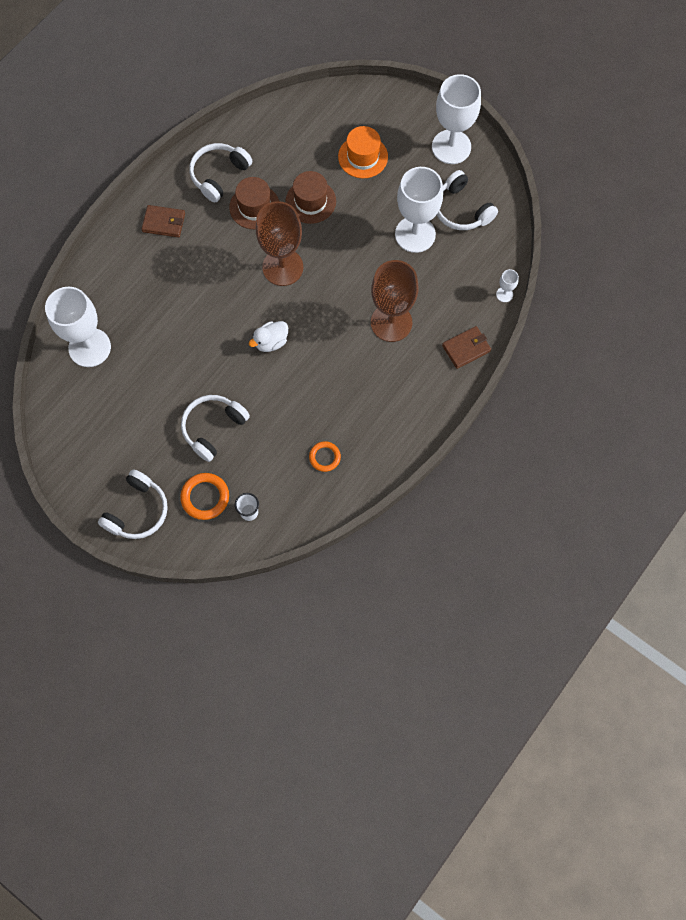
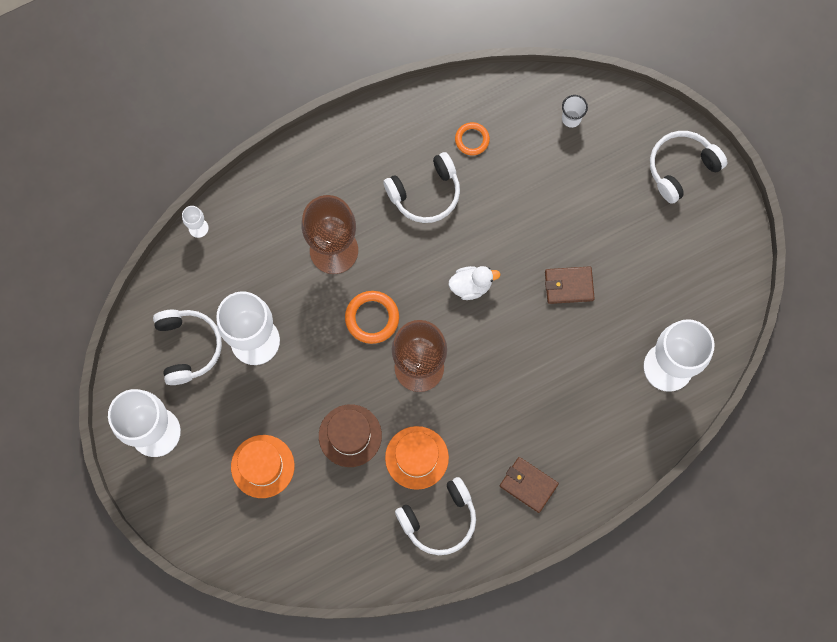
camera: 155 degrees left, 5 degrees up
orange ring [180,473,229,520] -> orange ring moved to [345,291,399,344]
white headphones [181,395,250,462] -> white headphones moved to [383,152,460,223]
brown hat [229,177,279,229] -> orange hat [385,426,449,490]
brown wallet [442,326,491,369] -> brown wallet moved to [545,266,595,304]

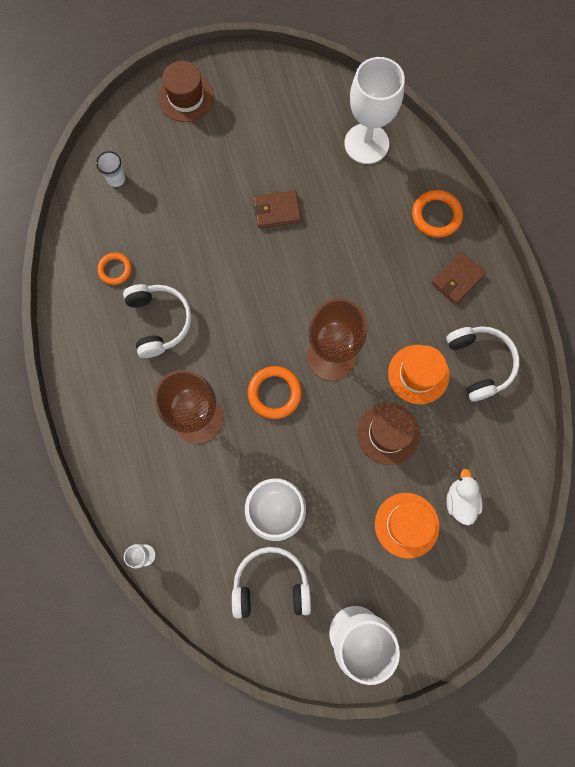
camera: 80 degrees left, 0 degrees up
white duck [449,266,500,300] -> white duck moved to [446,469,483,525]
brown wallet [545,266,595,304] -> brown wallet turned 75 degrees clockwise [253,191,301,228]
white headphones [650,131,727,204] -> brown hat [158,61,214,122]
none -> orange ring [412,190,463,238]

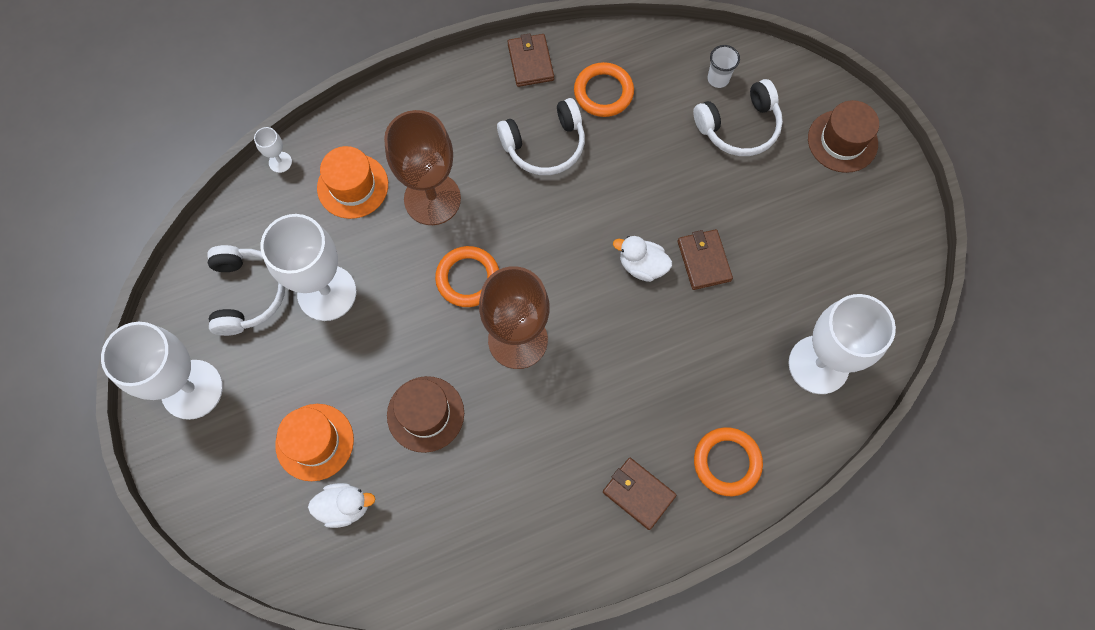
camera: 85 degrees right, 5 degrees down
orange ring [97,253,132,285] -> orange ring [574,62,634,117], size x1.52
orange hat [388,345,449,404] -> orange hat moved to [317,146,388,219]
white headphones [446,326,519,402] -> white headphones moved to [693,79,783,156]
none -> brown wallet [508,34,554,87]
none -> white duck [613,236,672,282]

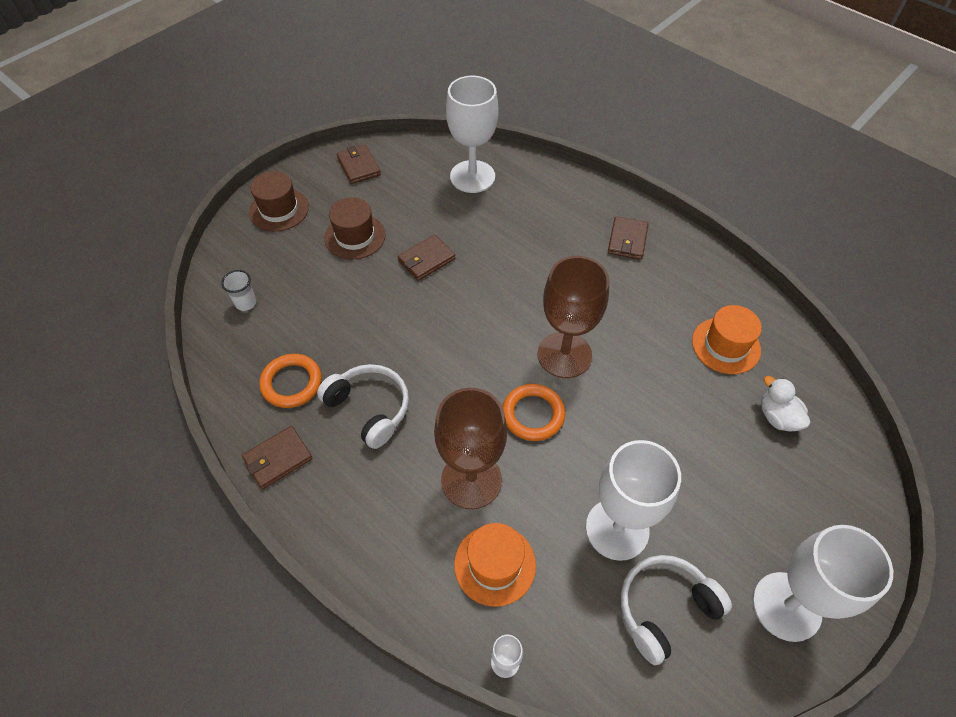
camera: 115 degrees left, 15 degrees down
orange hat [275,404,354,481] -> orange hat moved to [692,305,762,374]
brown hat [387,376,464,453] -> brown hat moved to [324,197,386,260]
white duck [613,236,672,282] -> none
white headphones [693,79,783,156] -> none
orange ring [694,427,763,496] -> none
none -> brown wallet [337,145,381,184]

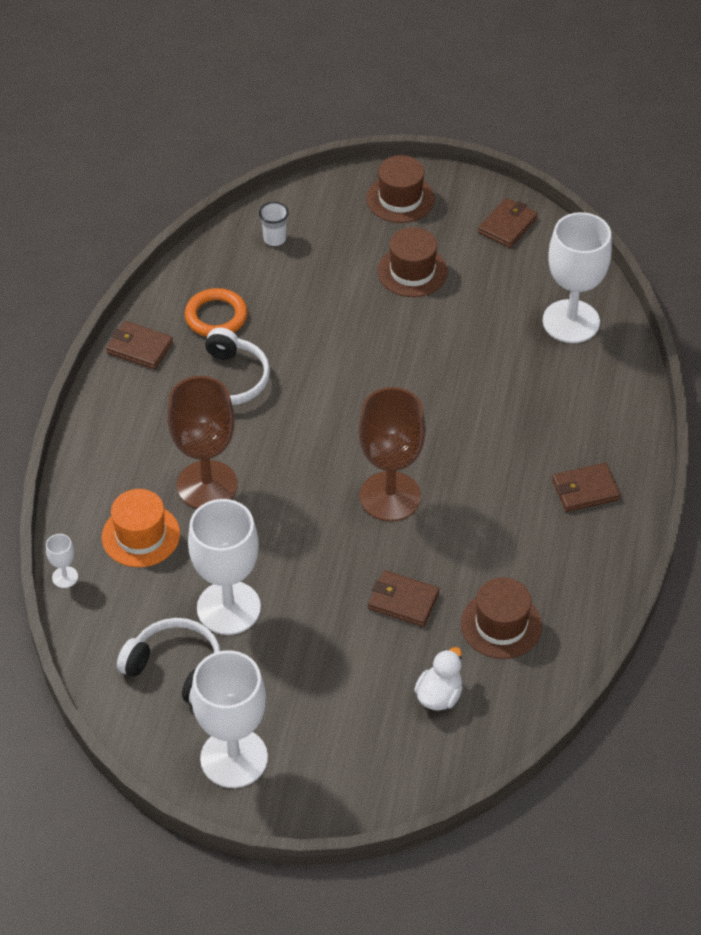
camera: 60 degrees right, 5 degrees down
brown wallet [398,235,455,281] -> brown wallet moved to [368,570,439,627]
orange ring [502,384,565,441] -> none
orange hat [692,305,762,374] -> brown hat [461,577,542,659]

